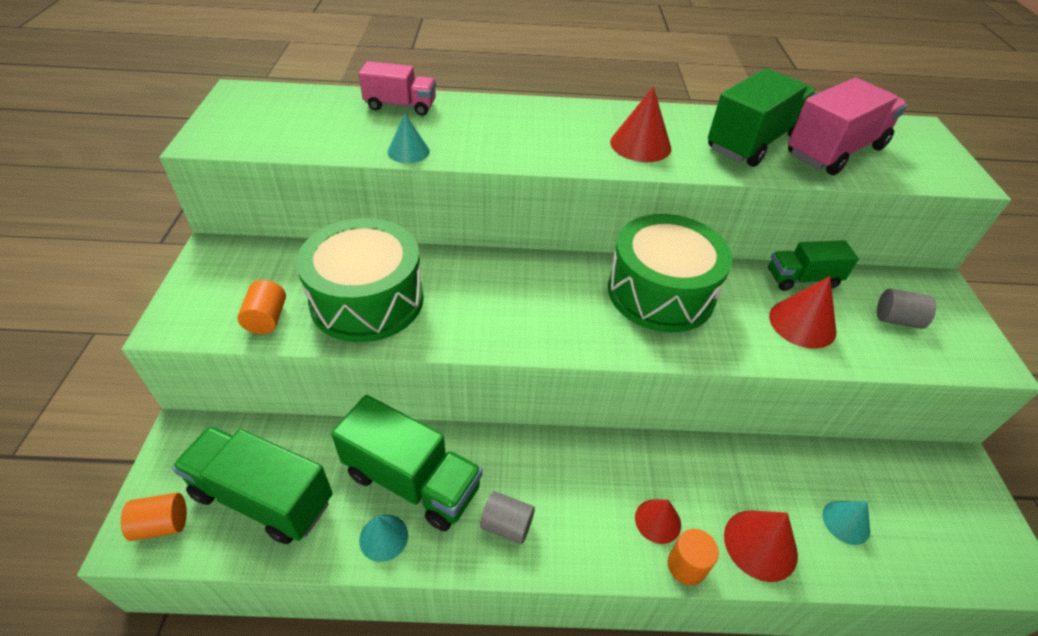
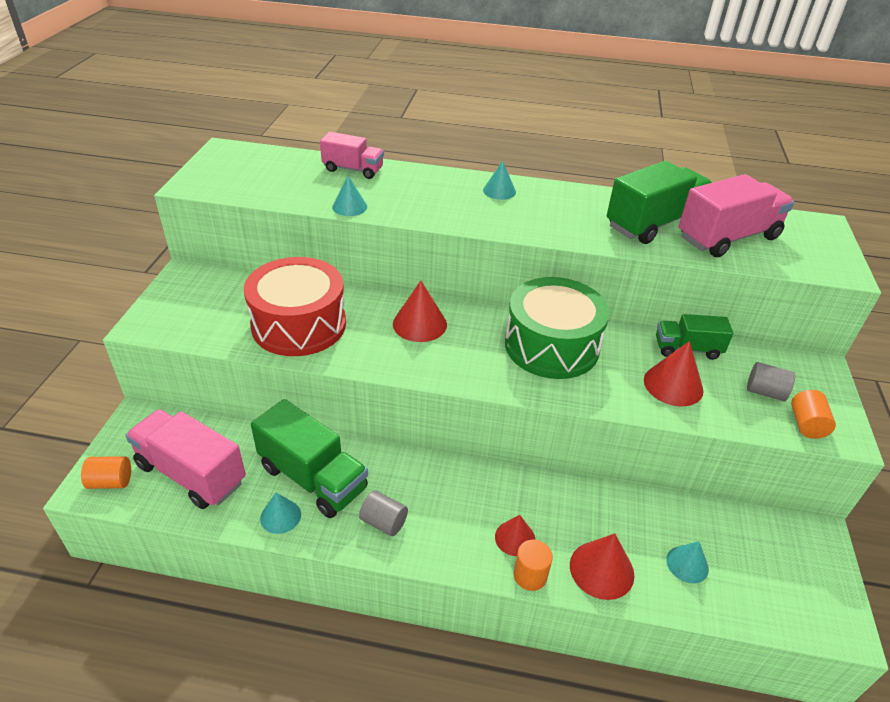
camera: 10 degrees right, 5 degrees down
green truck [172,426,333,544] -> pink truck [125,409,246,509]
orange cylinder [237,280,286,334] -> orange cylinder moved to [791,390,836,439]
green drum [296,218,424,342] -> red drum [244,257,346,356]
red cone [610,87,671,162] -> red cone moved to [393,281,447,342]
none -> turquoise cone [483,161,516,200]

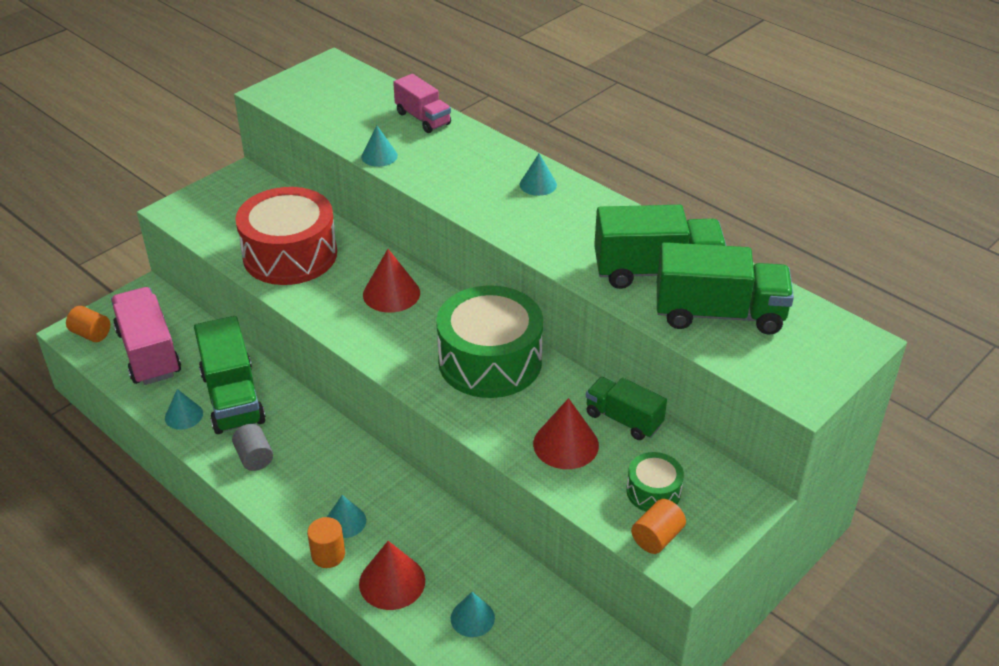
camera: 35 degrees right, 0 degrees up
red cone [495,515,535,556] -> turquoise cone [327,495,366,538]
pink truck [679,174,795,257] -> green truck [657,242,794,335]
grey cylinder [747,362,795,401] -> green drum [626,452,684,512]

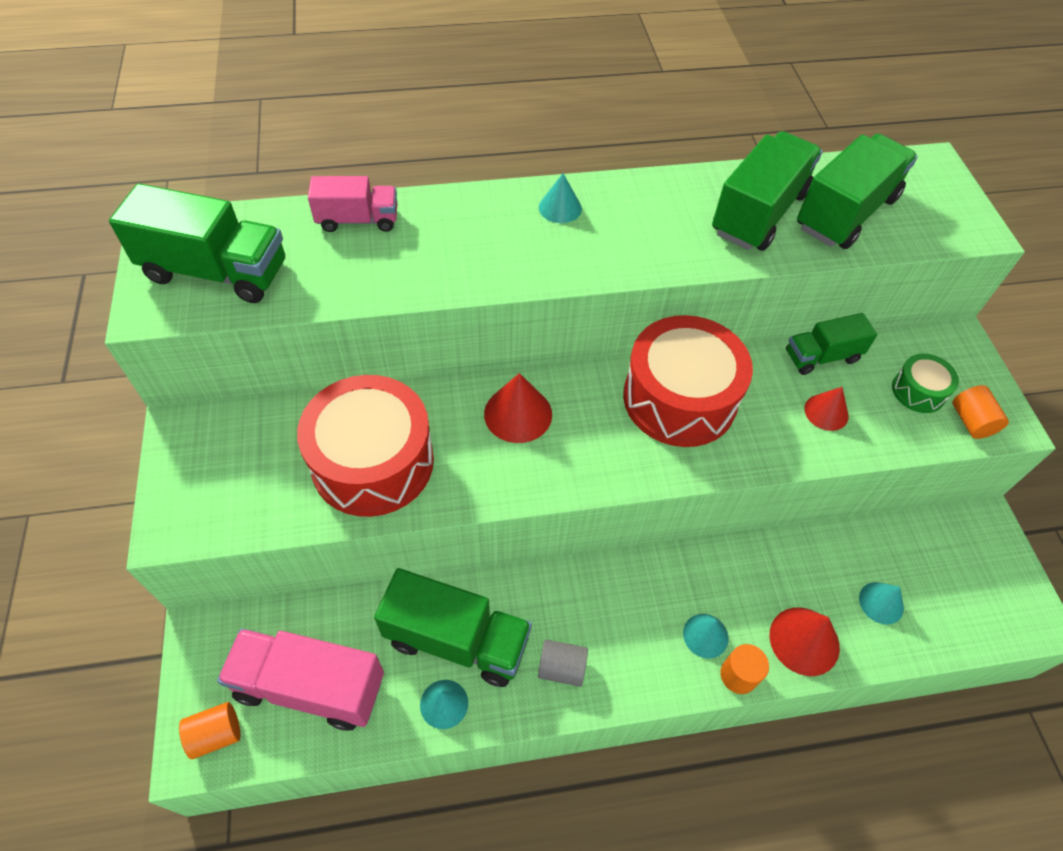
camera: 55 degrees left, 15 degrees up
turquoise cone [361,126,398,167] -> none
green drum [436,285,543,398] -> red drum [623,315,753,447]
red cone [533,398,599,469] -> red cone [804,387,849,431], size x0.65
none -> green truck [109,183,285,303]

